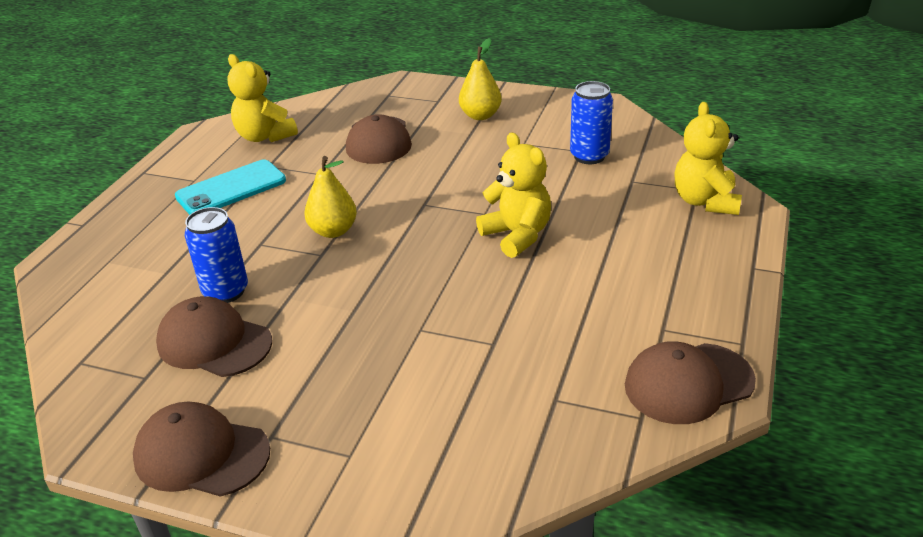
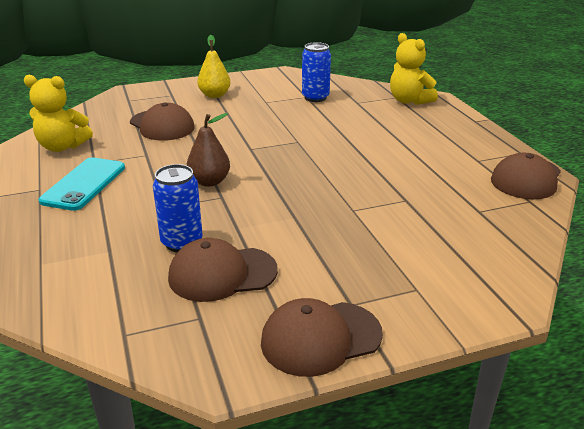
camera: 40 degrees left, 5 degrees down
yellow pear [305,156,357,238] -> brown pear [187,113,230,187]
yellow teddy bear [476,133,551,258] -> none

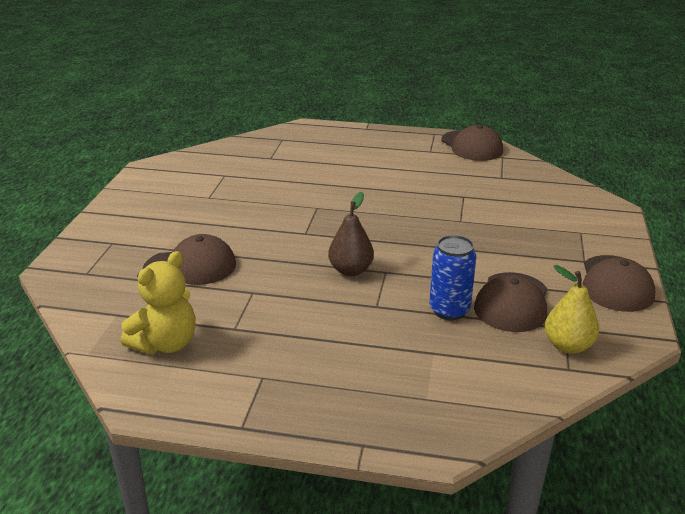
camera: 60 degrees left, 0 degrees up
turquoise phone [39,157,125,211] -> none
yellow pear [197,35,230,98] -> yellow pear moved to [545,265,599,354]
blue can [302,42,331,102] -> none
yellow teddy bear [390,33,438,105] -> none

